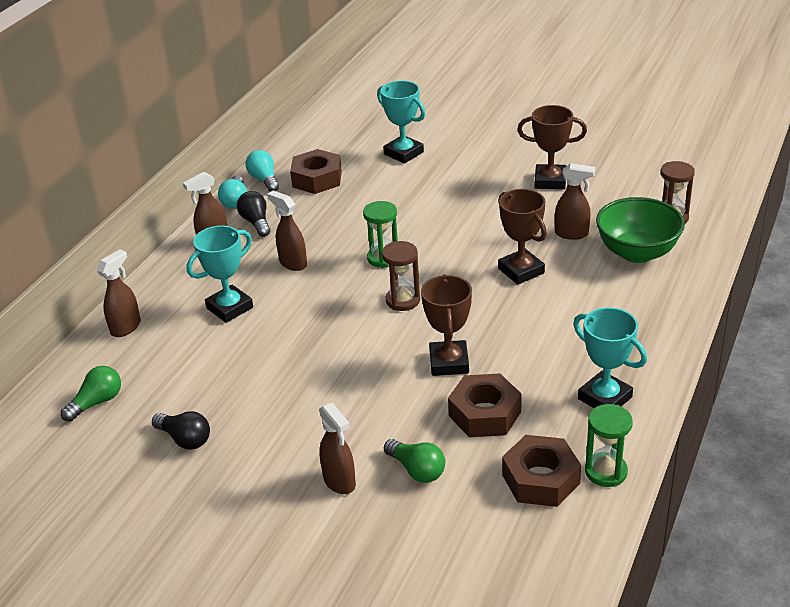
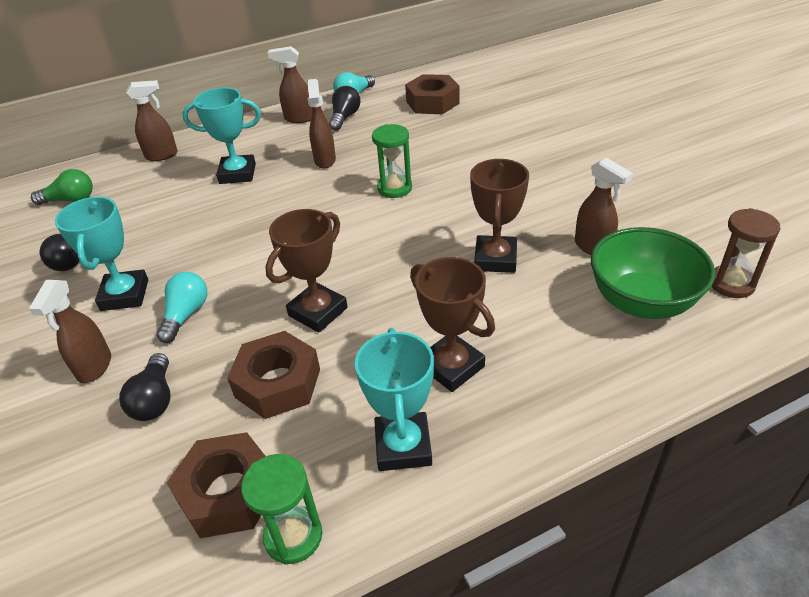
camera: 40 degrees right, 5 degrees up
turquoise light bulb [246,150,279,192] -> turquoise light bulb moved to [156,272,207,343]
turquoise trophy [377,80,426,164] -> turquoise trophy moved to [55,197,148,311]
brown hourglass [382,241,420,311] -> none
green light bulb [384,439,445,483] -> black light bulb [119,353,171,421]
brown trophy [517,105,587,190] -> brown trophy moved to [410,257,495,392]

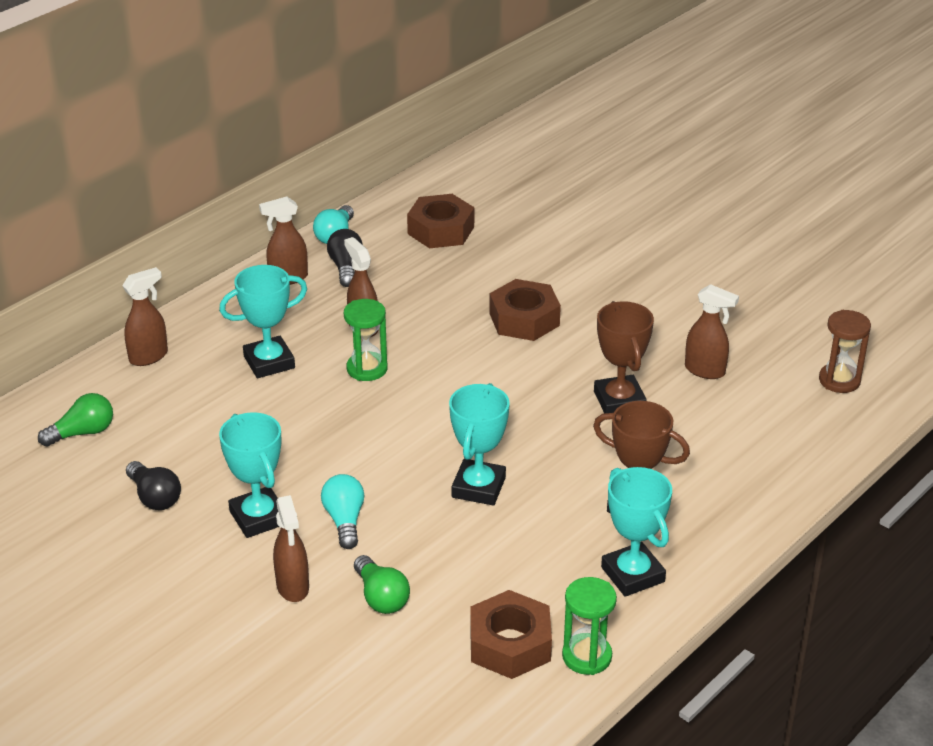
camera: 25 degrees left, 5 degrees down
black light bulb [119,353,171,421] -> green light bulb [354,555,410,614]
brown nut [227,331,320,419] -> brown nut moved to [489,279,561,341]
brown trophy [265,209,348,333] -> turquoise trophy [449,383,510,506]
green hourglass [372,124,412,198] -> green hourglass moved to [344,299,388,381]
green bowl [591,227,715,319] -> none

